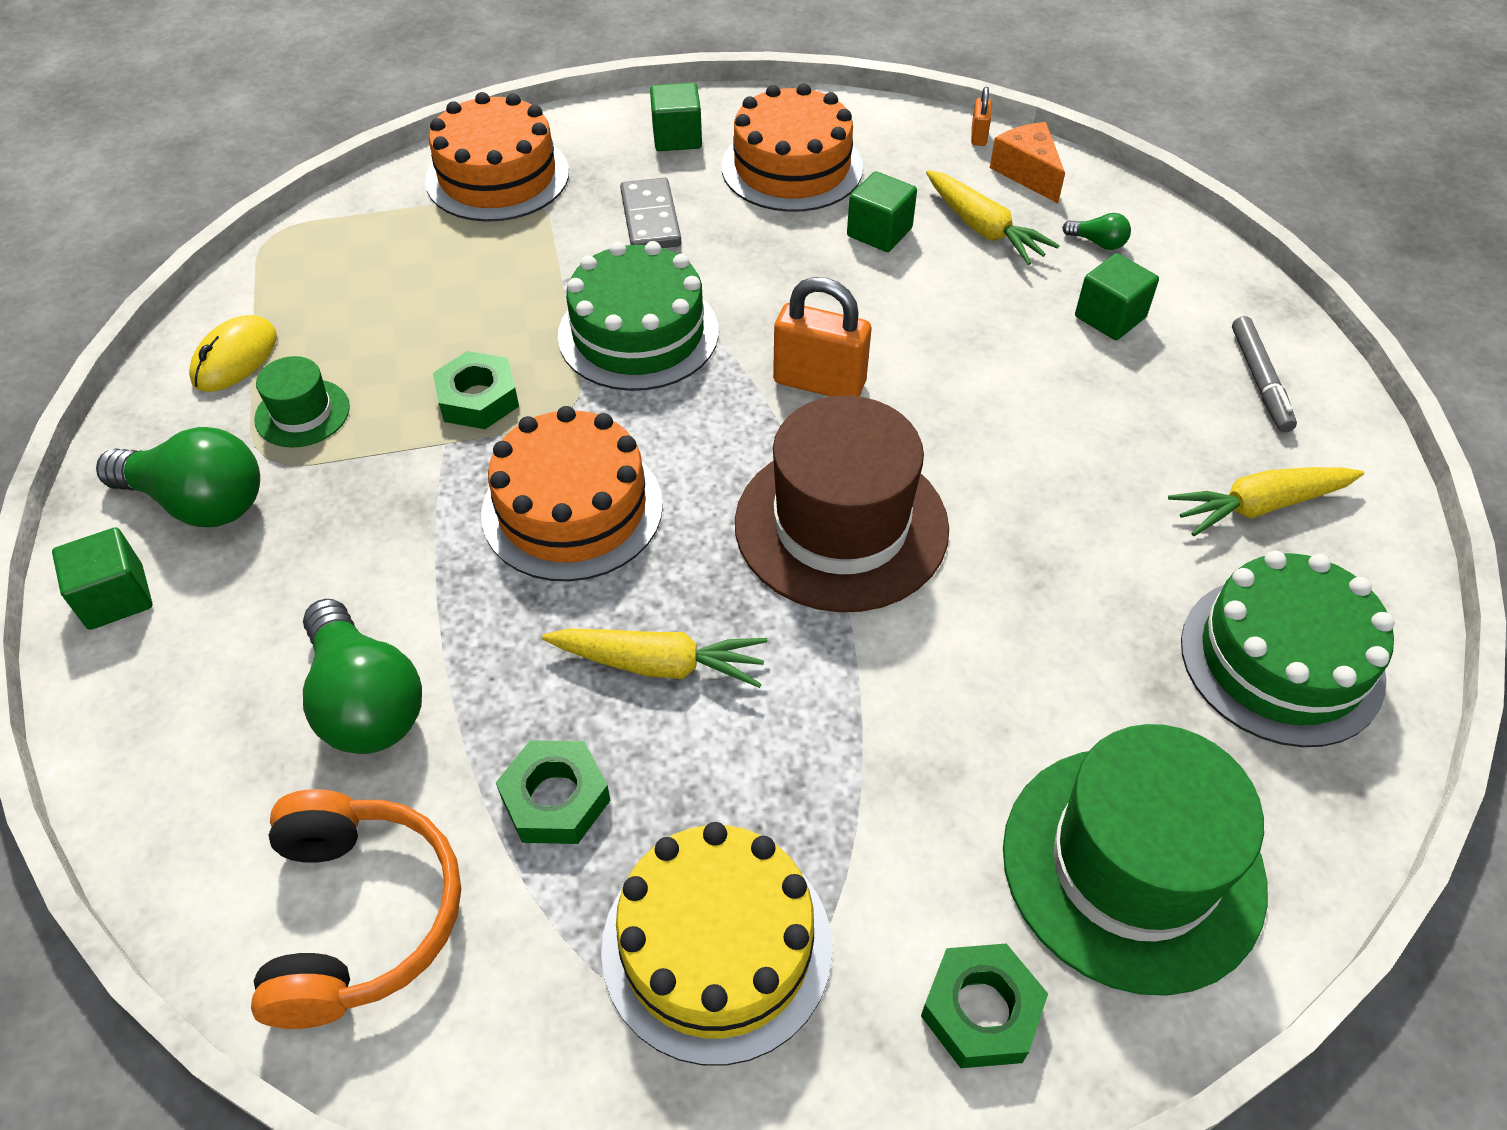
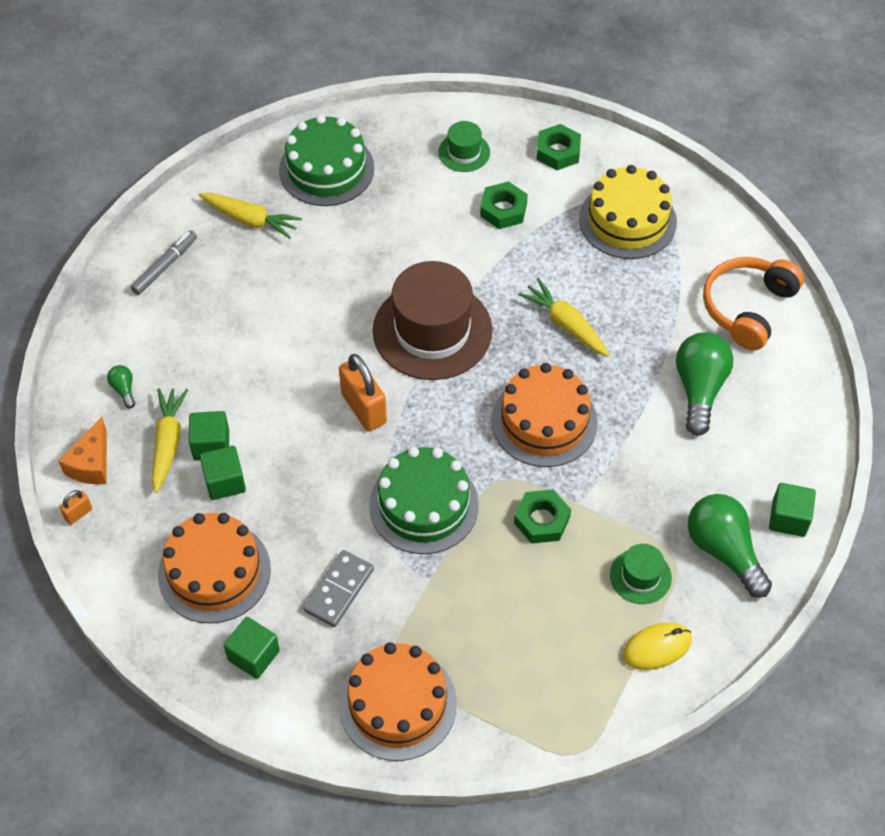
camera: 140 degrees left, 5 degrees up
green nut [496,740,610,844] -> green nut moved to [480,181,528,229]
green hat [1003,724,1268,996] -> green hat [438,121,490,172], size x0.47
green cube [1075,253,1159,340] -> green cube moved to [189,411,229,461]

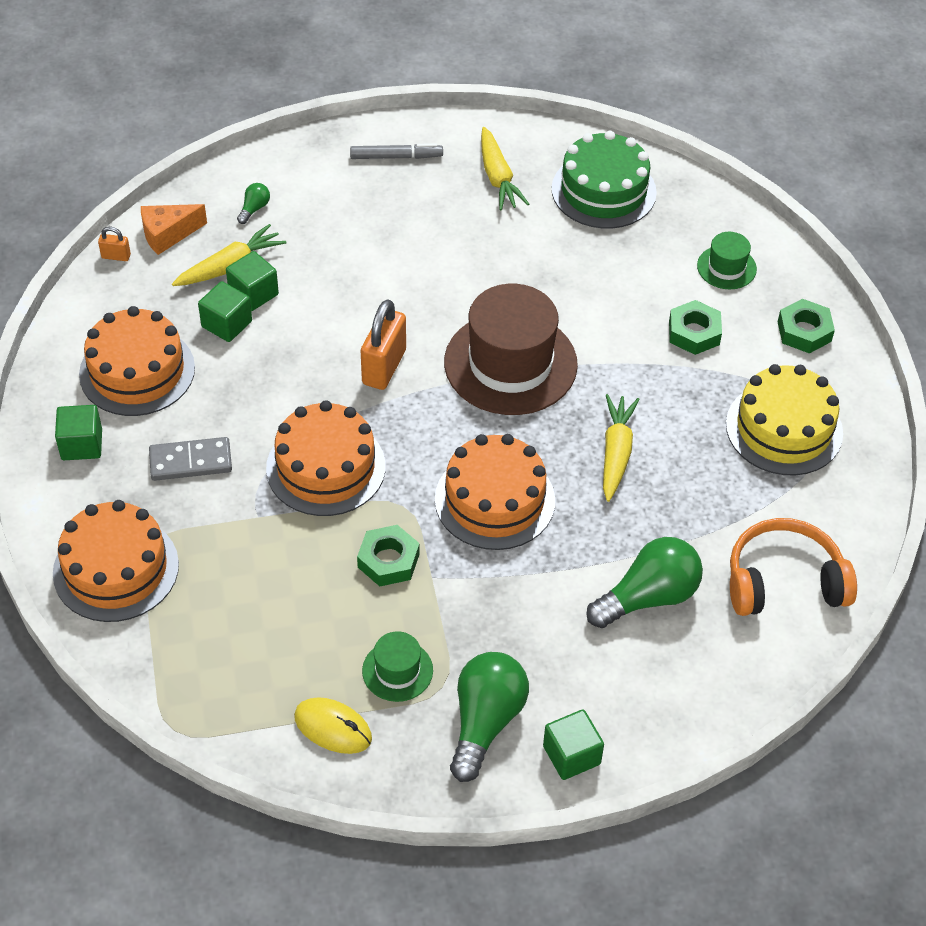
camera: 50 degrees right, 5 degrees down
green cake [369,447,479,554] -> orange cake [266,400,386,516]

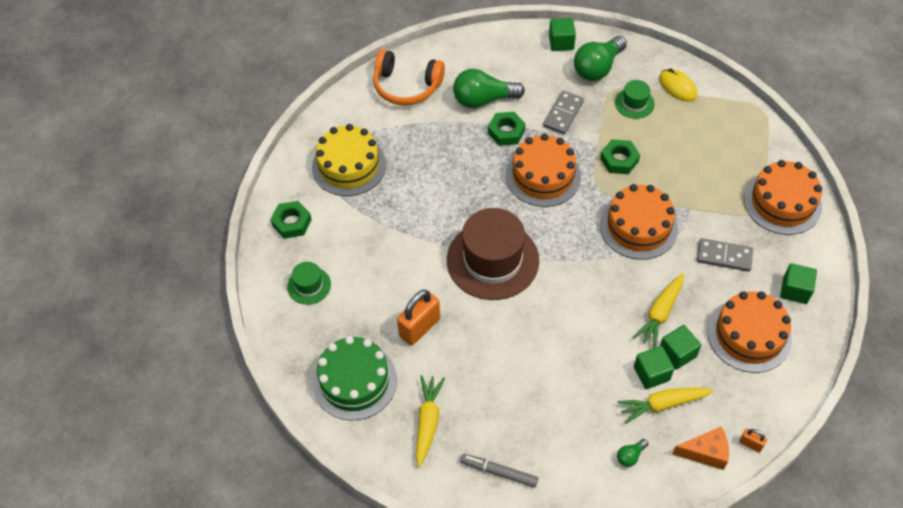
camera: 155 degrees left, 5 degrees up
orange padlock [361,299,406,390] -> orange padlock moved to [397,290,440,346]
yellow carrot [603,394,640,502] -> yellow carrot moved to [633,273,684,348]
green nut [669,300,722,355] -> green nut moved to [488,112,526,146]
none -> grey domino [543,91,584,134]

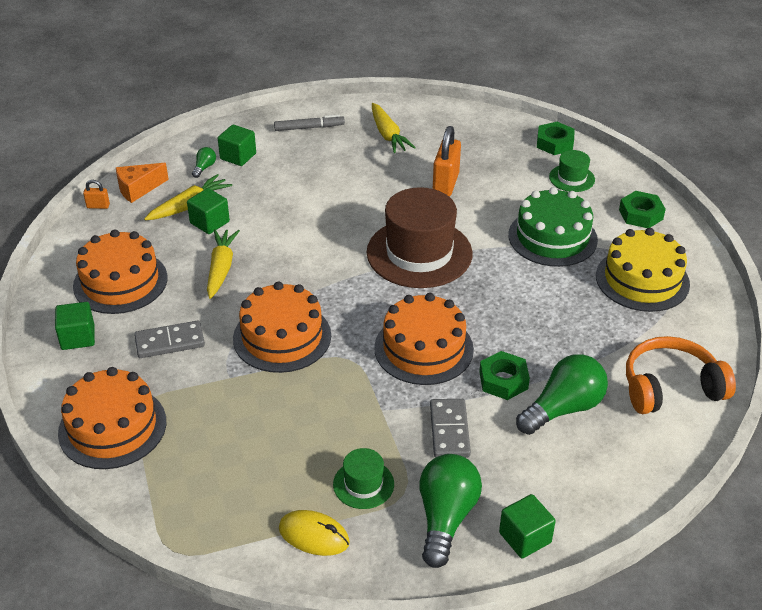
camera: 150 degrees right, 15 degrees down
green cake [313,336,397,420] -> green cake moved to [508,187,598,267]
green nut [600,139,640,174] -> green nut moved to [537,122,575,155]
green cube [660,325,701,370] -> green cube moved to [218,125,256,166]

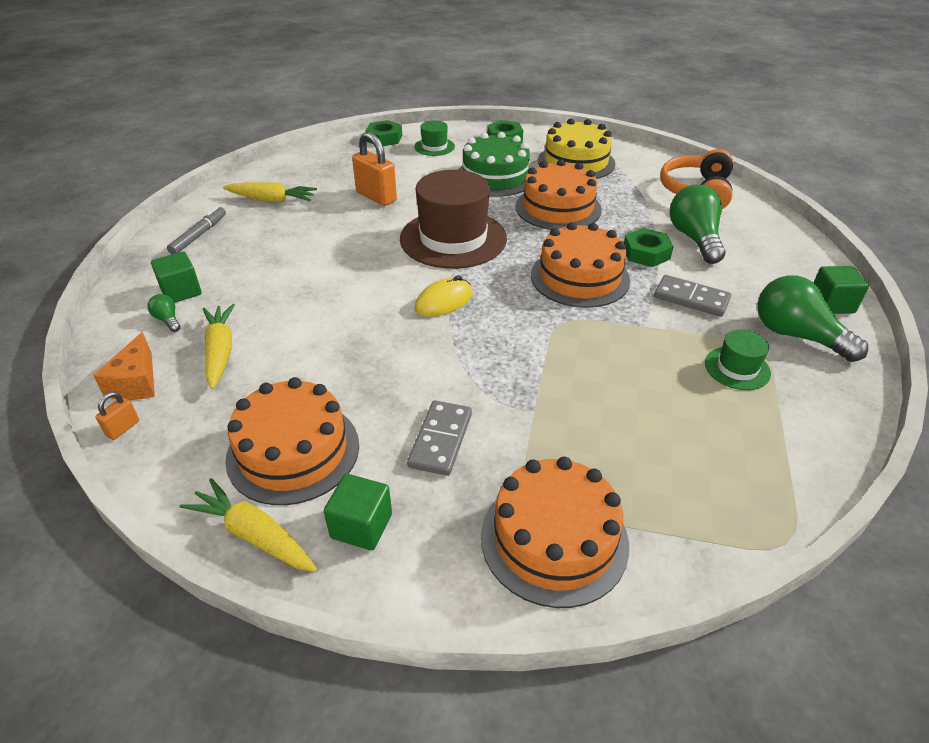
camera: 60 degrees left, 0 degrees up
green cube [187,188,230,234] -> none
yellow carrot [207,229,240,299] -> yellow carrot moved to [180,478,317,572]
orange cake [233,282,331,373] -> orange cake moved to [515,159,602,230]
yellow mouse [279,510,350,556] -> yellow mouse moved to [415,275,473,317]

